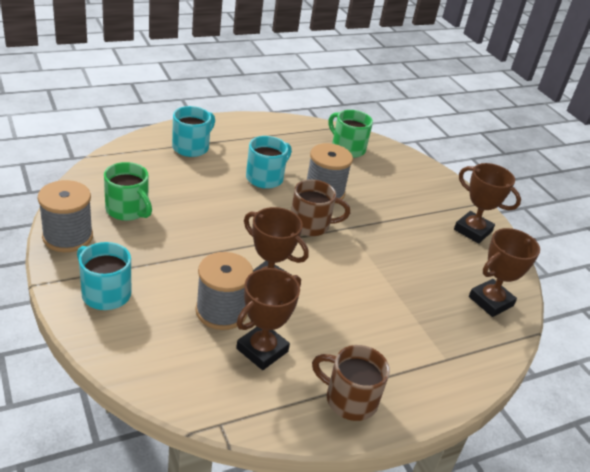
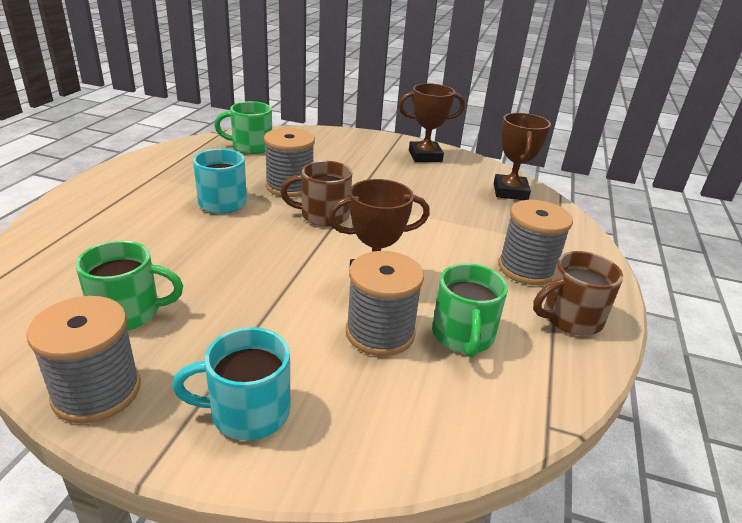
camera: 45 degrees left, 5 degrees down
turquoise mug [172,106,215,157] -> none
brown trophy [236,268,301,370] -> green mug [432,263,508,357]
brown mug [291,179,350,236] -> brown mug turned 135 degrees counterclockwise [280,161,352,227]
none -> grey spool [498,200,573,285]

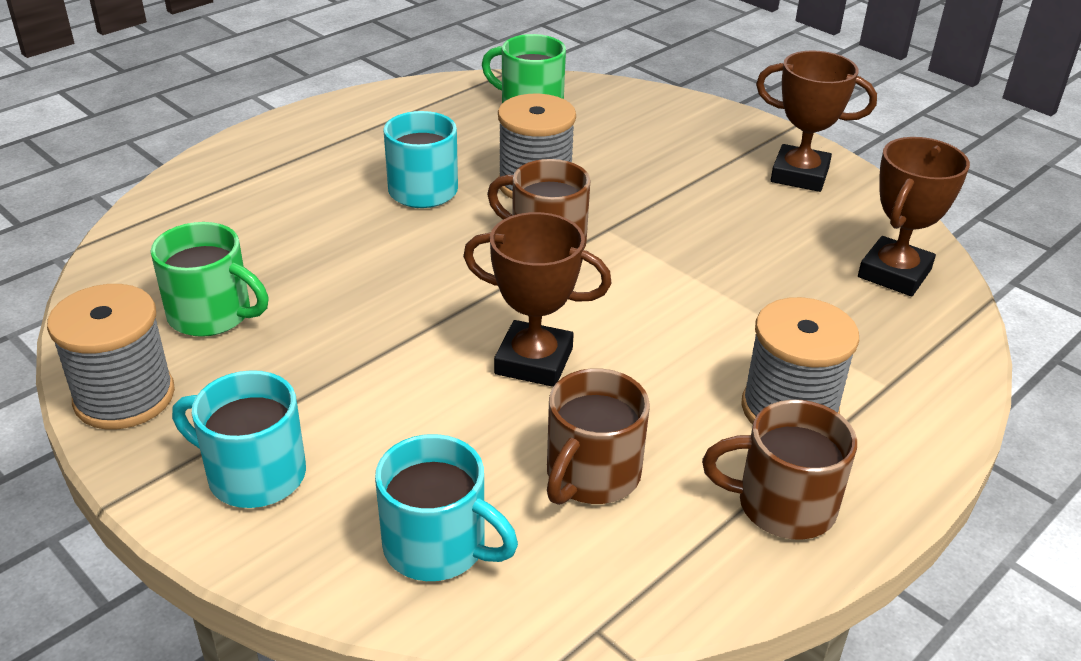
camera: 30 degrees right, 5 degrees up
grey spool [346,251,424,356] -> none
green mug [432,263,508,357] -> brown mug [547,368,650,505]
none -> turquoise mug [375,434,518,581]

